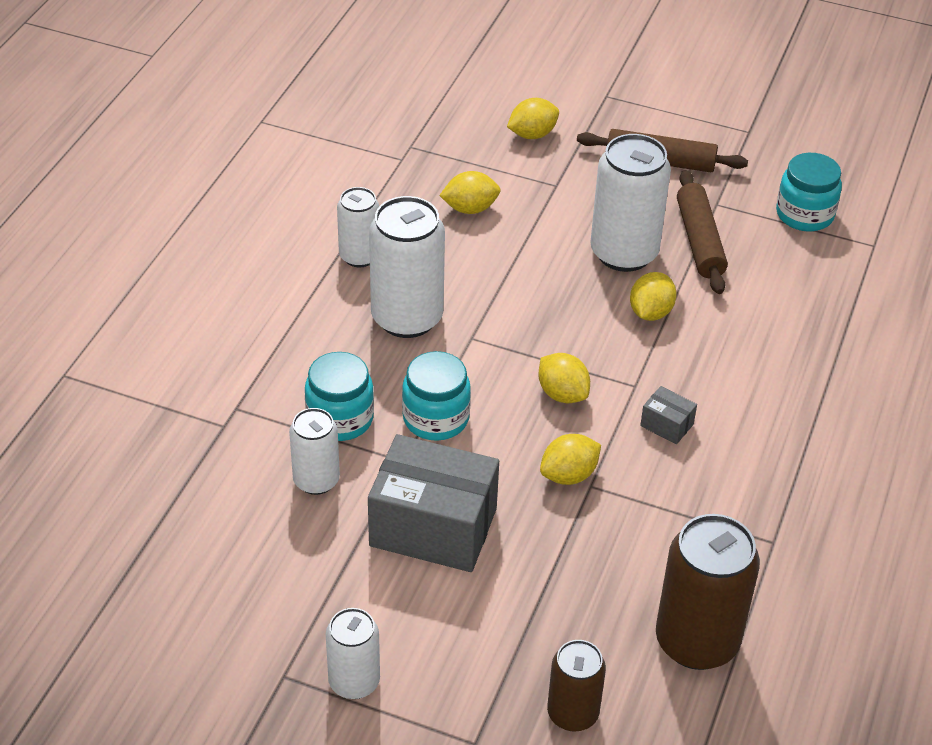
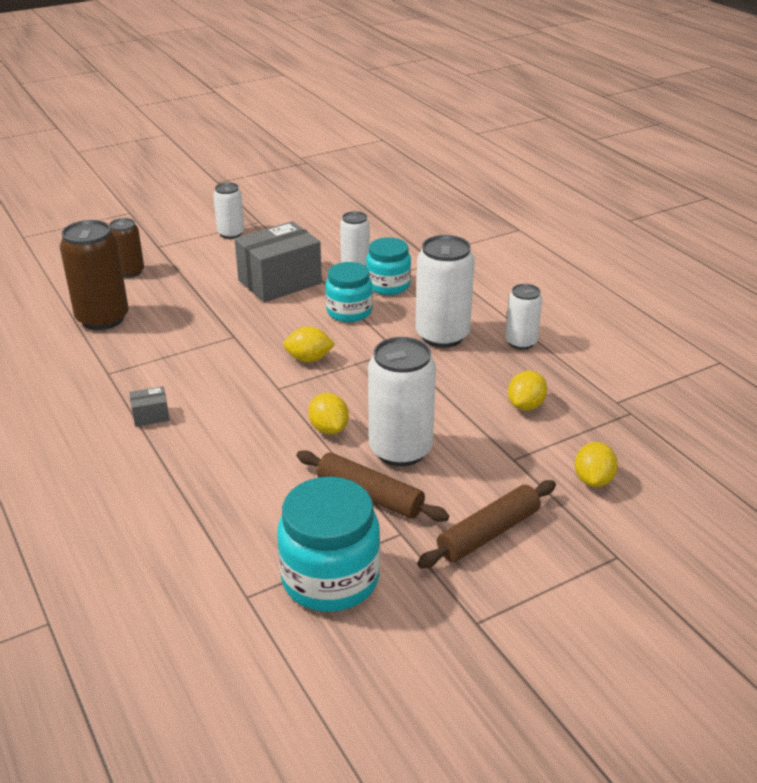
camera: 130 degrees right, 10 degrees down
yellow lemon [540,434,601,485] -> none
grey box [640,386,697,444] -> grey box moved to [129,386,170,427]
turquoise jar [776,153,842,231] -> turquoise jar [277,477,380,612], size x1.51

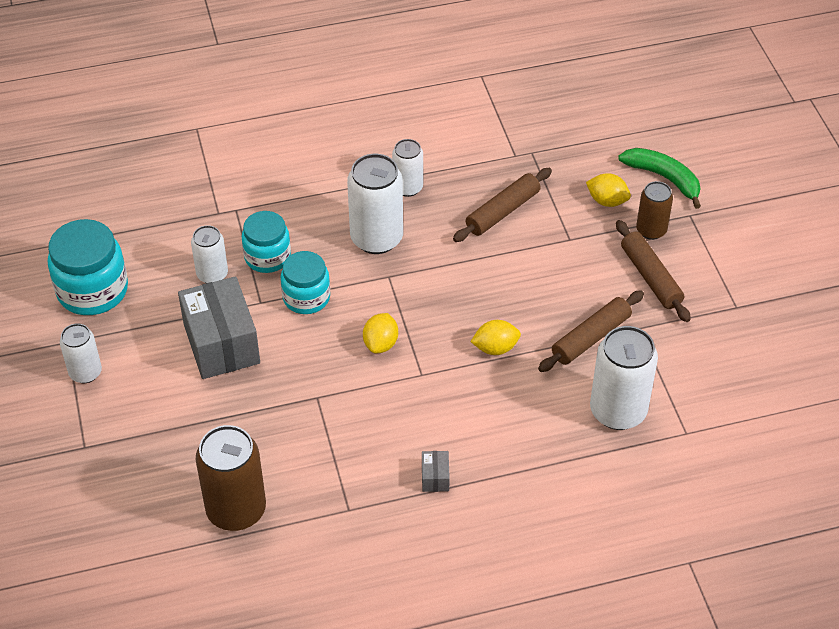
camera: 75 degrees left, 15 degrees up
brown can [109,218,144,278] -> brown can moved to [636,181,673,240]
turquoise jar [277,477,380,612] -> turquoise jar moved to [48,219,128,315]
white can [368,337,436,466] -> white can moved to [590,326,658,430]
yellow lemon [508,371,547,411] -> brown rolling pin [453,168,552,242]
none -> green banana [618,148,701,209]

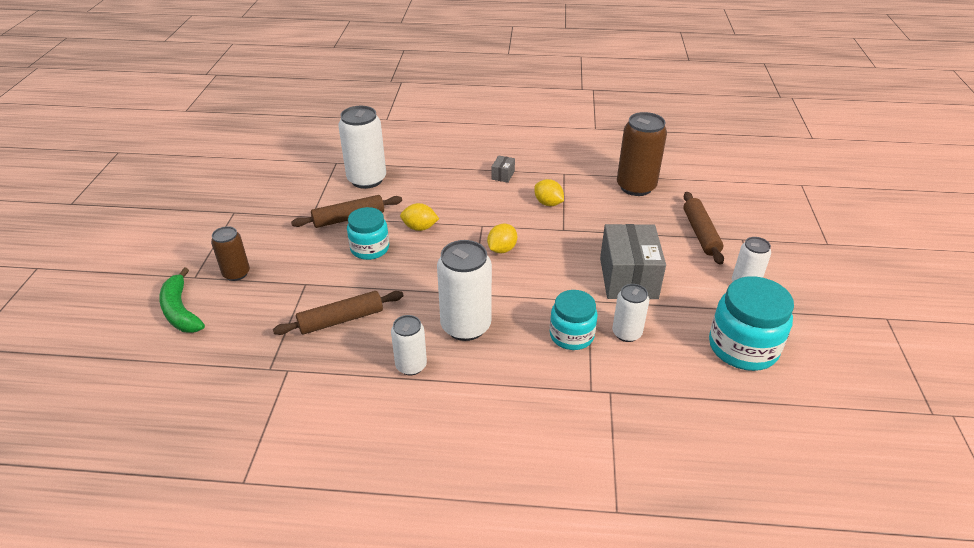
camera: 160 degrees left, 10 degrees down
turquoise jar [281,251,330,314] -> turquoise jar moved to [347,207,389,260]
yellow lemon [586,173,631,207] -> yellow lemon moved to [534,179,564,206]
brown rolling pin [616,220,691,322] -> brown rolling pin moved to [683,192,724,265]

